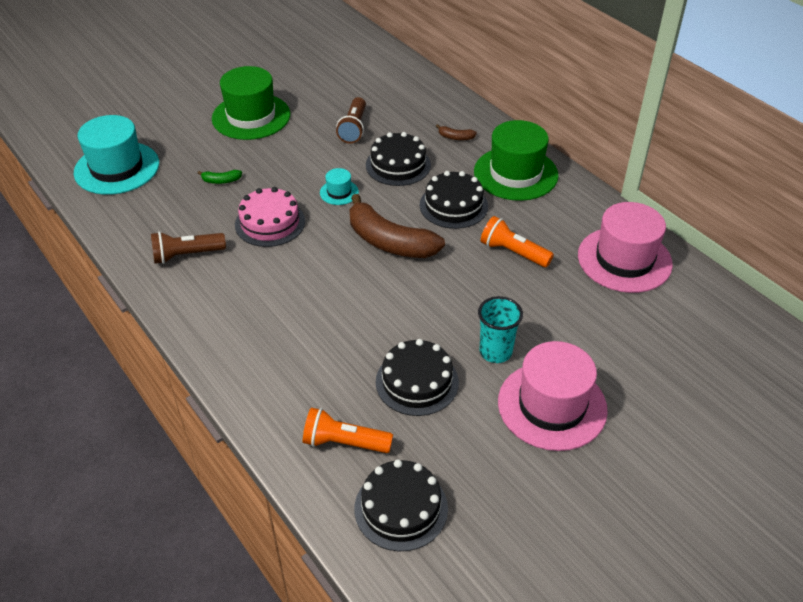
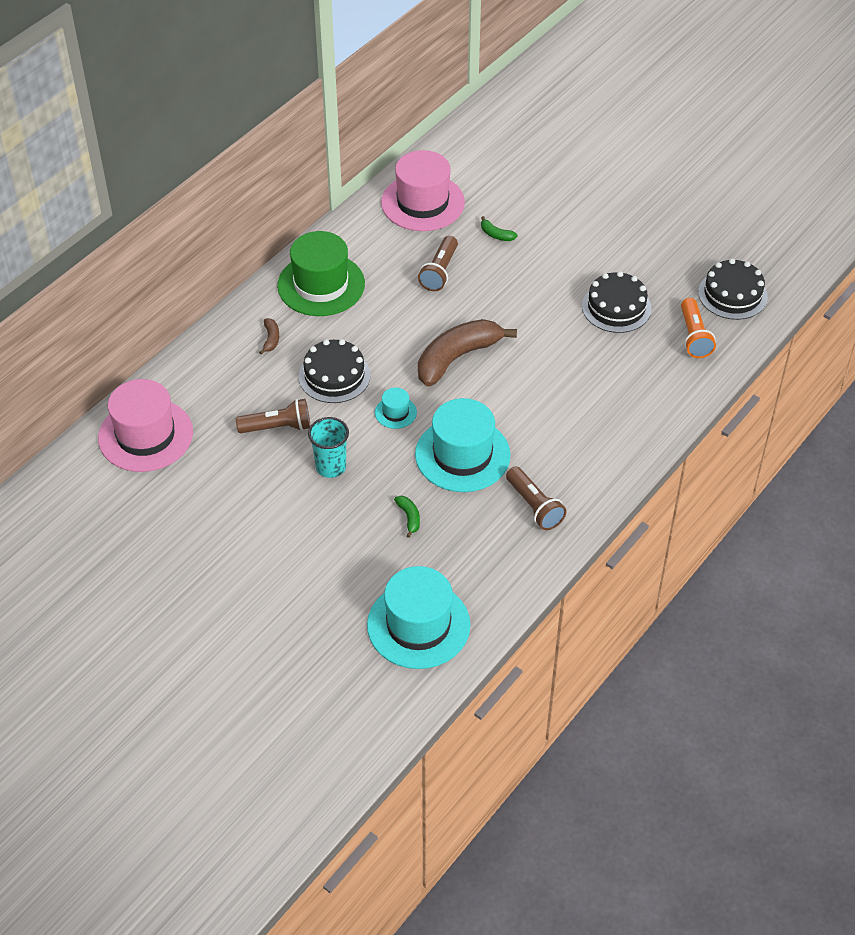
camera: 105 degrees left, 5 degrees up
green hat [212,66,290,140] -> none
pink cake [235,187,305,247] -> turquoise hat [415,398,511,492]
brown banana [349,194,445,258] -> brown banana turned 150 degrees counterclockwise [418,319,517,386]
black cake [420,171,488,229] -> none
turquoise cup [478,296,523,363] -> turquoise cup moved to [308,417,349,478]
orange flashlight [481,216,554,267] -> brown flashlight [418,236,458,291]
pink hat [498,341,608,451] -> pink hat moved to [98,379,193,472]
none -> green banana [481,216,518,241]

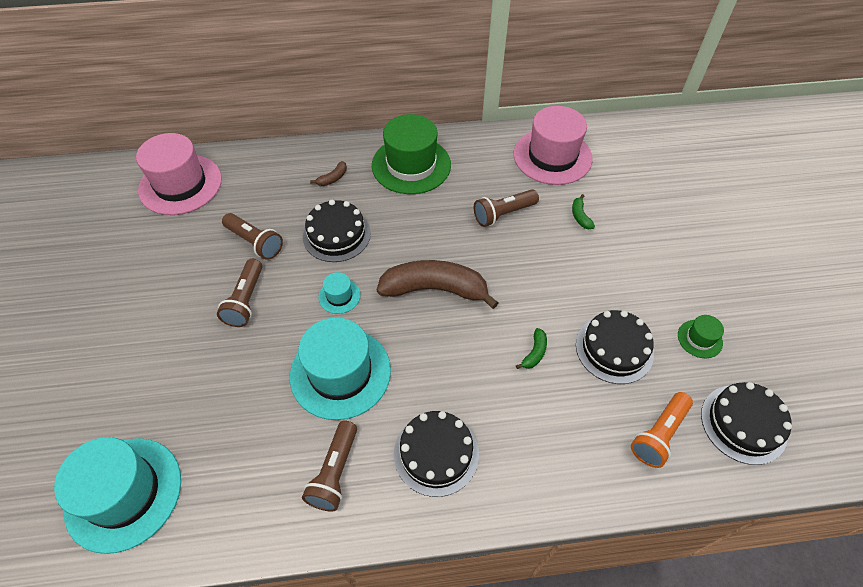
camera: 45 degrees right, 5 degrees up
turquoise cup [308,417,349,478] -> brown flashlight [217,259,262,327]
green banana [394,496,420,538] -> green banana moved to [516,328,547,369]
none -> black cake [394,411,479,497]
none -> green hat [678,315,724,358]

